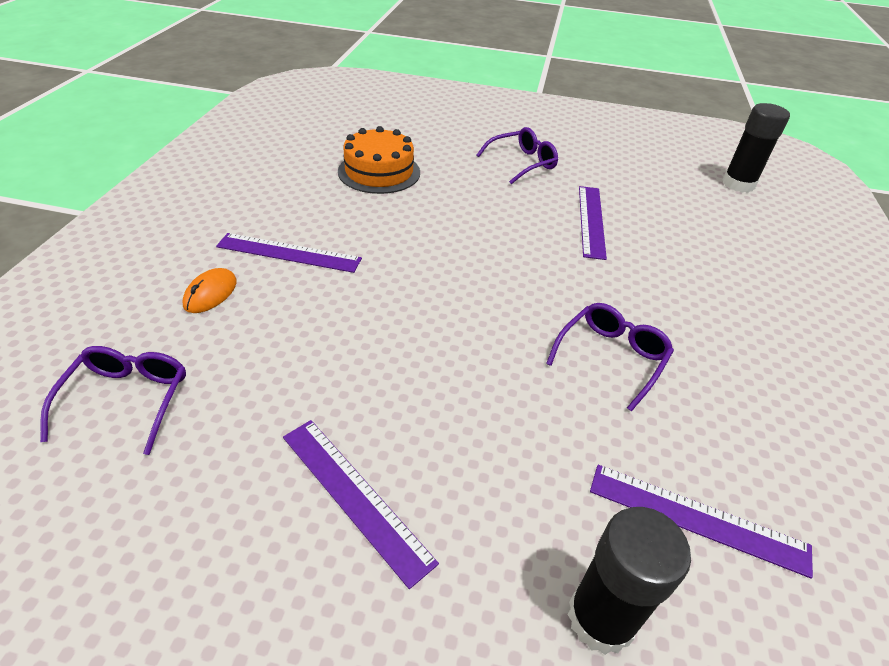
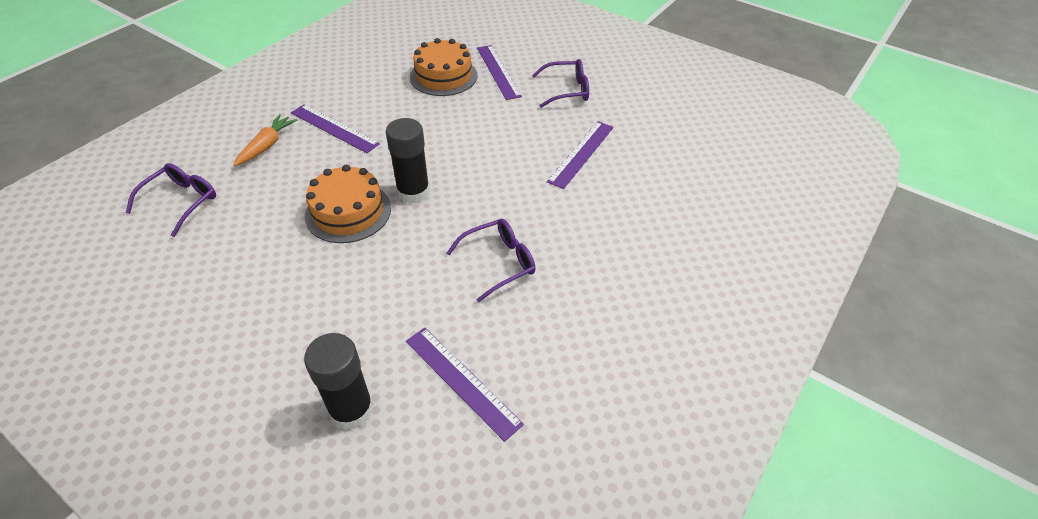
camera: 25 degrees right, 5 degrees up
orange mouse [183,268,237,313] -> orange carrot [233,114,297,166]
purple ruler [283,420,439,589] -> purple ruler moved to [477,45,522,100]
black glue stick [722,103,790,193] -> black glue stick moved to [386,118,430,204]
none -> orange cake [305,165,391,243]

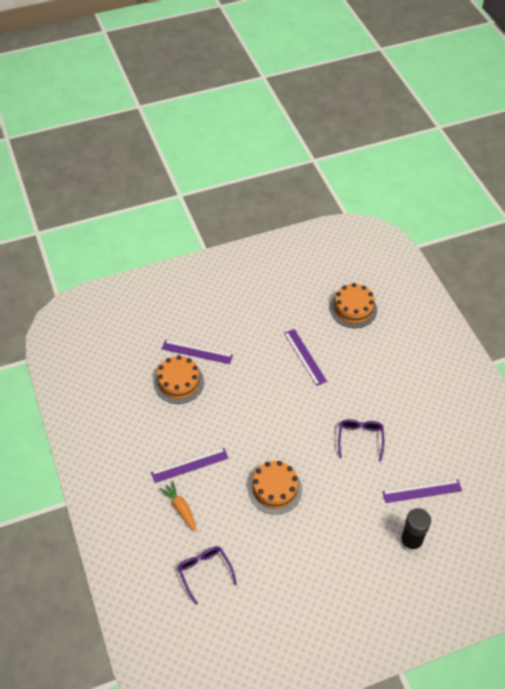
camera: 55 degrees left, 5 degrees up
black glue stick [386,118,430,204] -> none
purple glasses [532,59,589,108] -> none
none -> orange cake [330,283,377,328]

